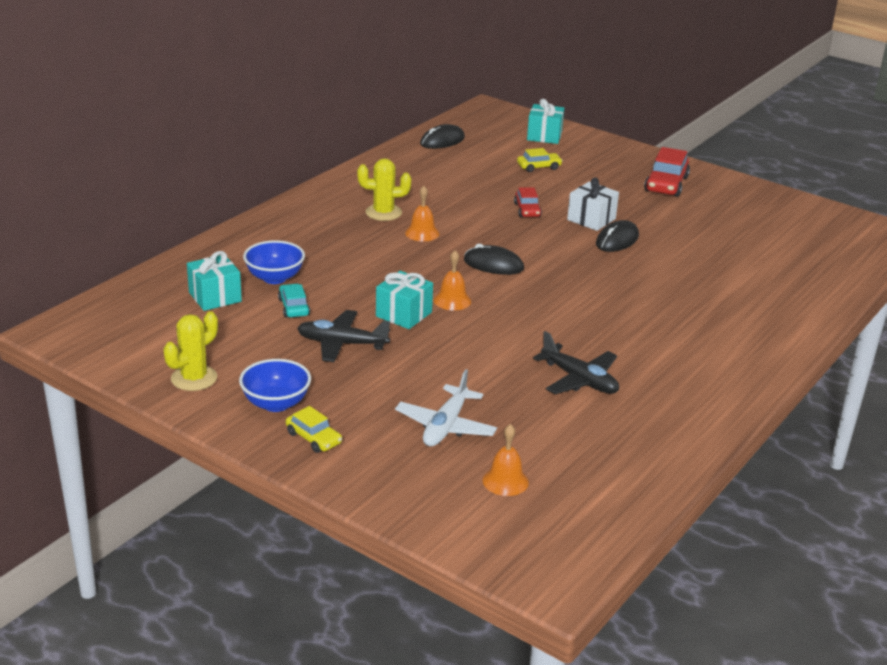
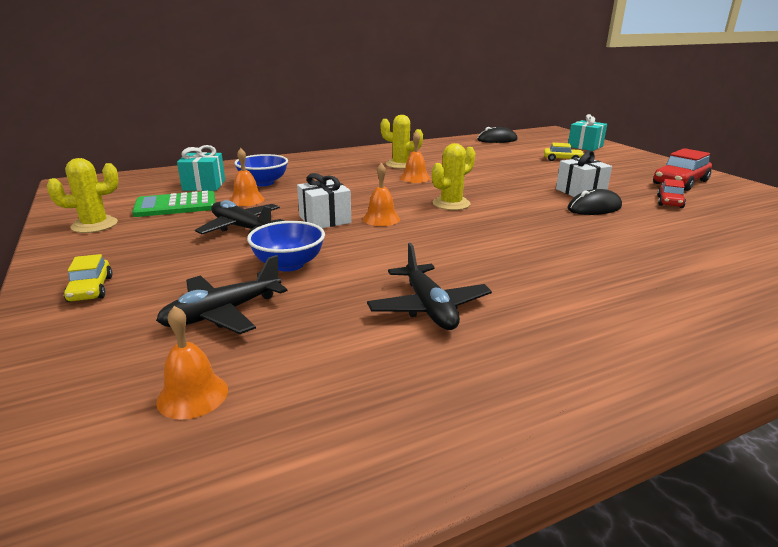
camera: 30 degrees right, 5 degrees down
blue bowl [239,359,311,412] -> blue bowl moved to [247,221,325,272]
turquoise car [278,284,310,318] -> orange bell [230,148,265,206]
turquoise gift [376,271,433,329] -> white gift [297,173,351,228]
white plane [395,369,497,447] -> black plane [156,255,288,334]
black mouse [464,244,524,275] -> yellow cactus [432,143,475,210]
red car [514,187,542,217] -> red car moved to [657,179,686,208]
none -> green calculator [132,191,215,217]

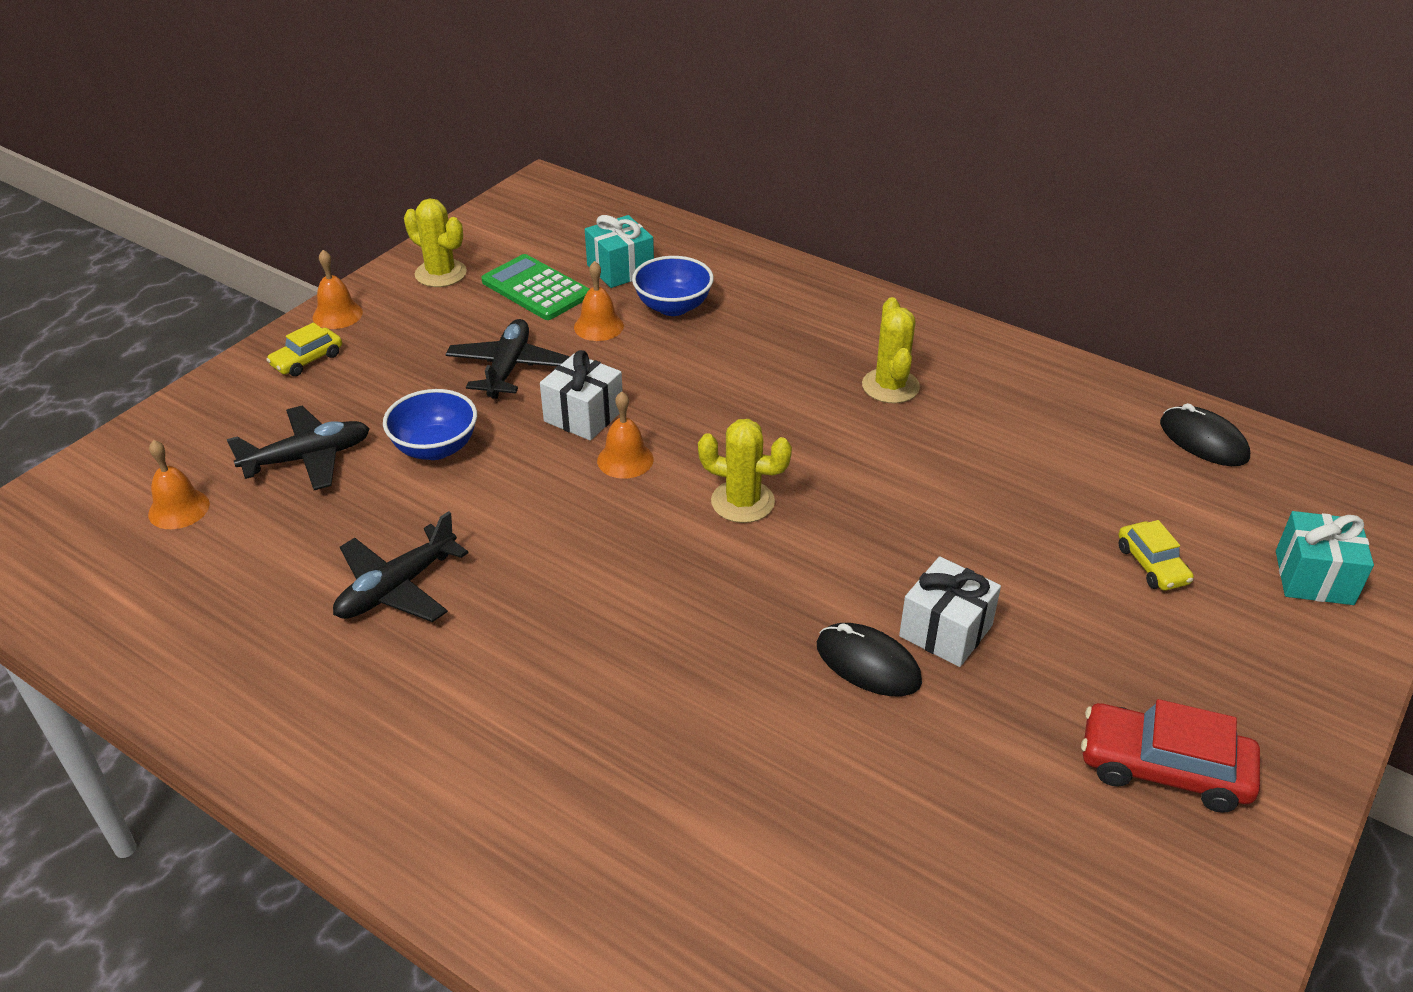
camera: 60 degrees right, 15 degrees up
black plane [156,255,288,334] -> black plane turned 135 degrees clockwise [227,406,370,490]
orange bell [400,132,430,183] -> orange bell moved to [313,250,363,329]
red car [657,179,686,208] -> none

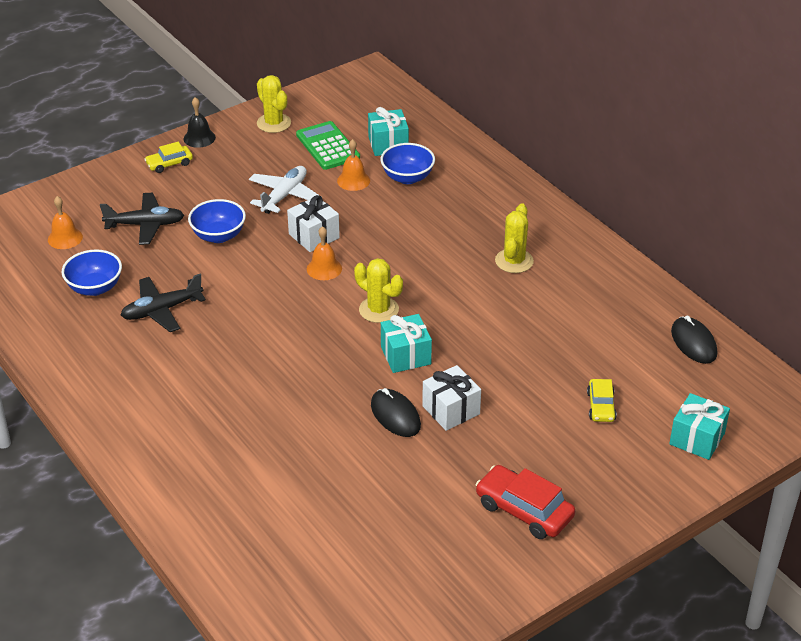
camera: 20 degrees right, 0 degrees up
orange bell [313,250,363,329] -> black bell [184,97,216,148]
black plane [445,319,570,399] -> white plane [249,166,320,214]
none -> blue bowl [62,249,122,296]
none -> turquoise gift [381,314,432,373]

